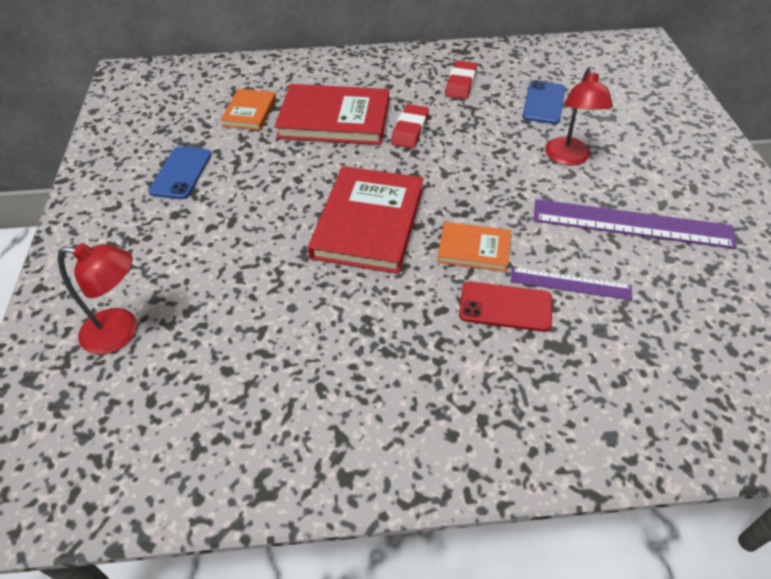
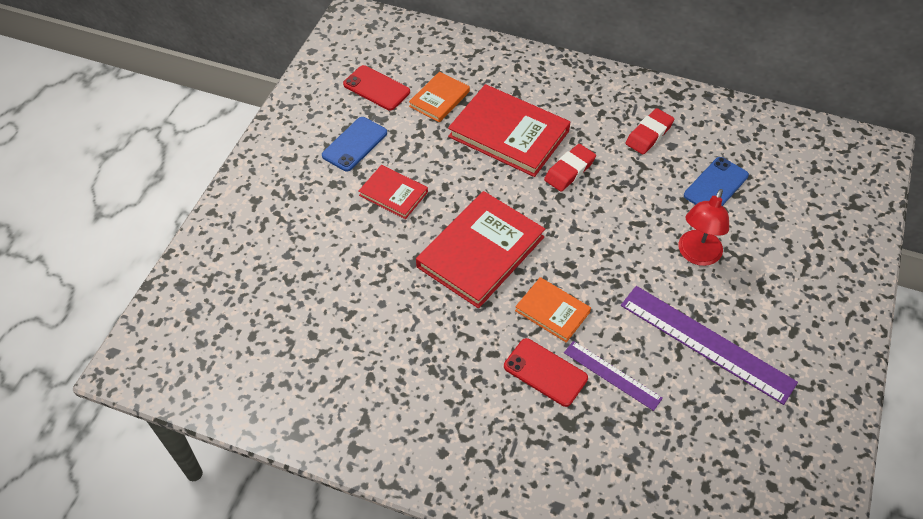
camera: 25 degrees right, 5 degrees up
red lamp [58,243,137,354] -> none
none -> red phone [343,65,410,110]
none -> red book [358,165,428,219]

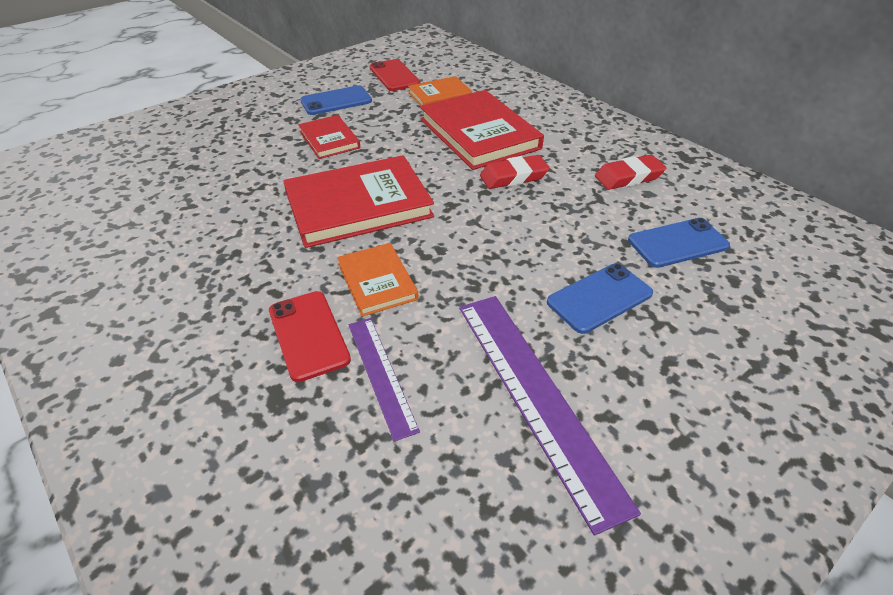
camera: 30 degrees right, 10 degrees down
red lamp [678,189,729,266] -> blue phone [547,263,653,334]

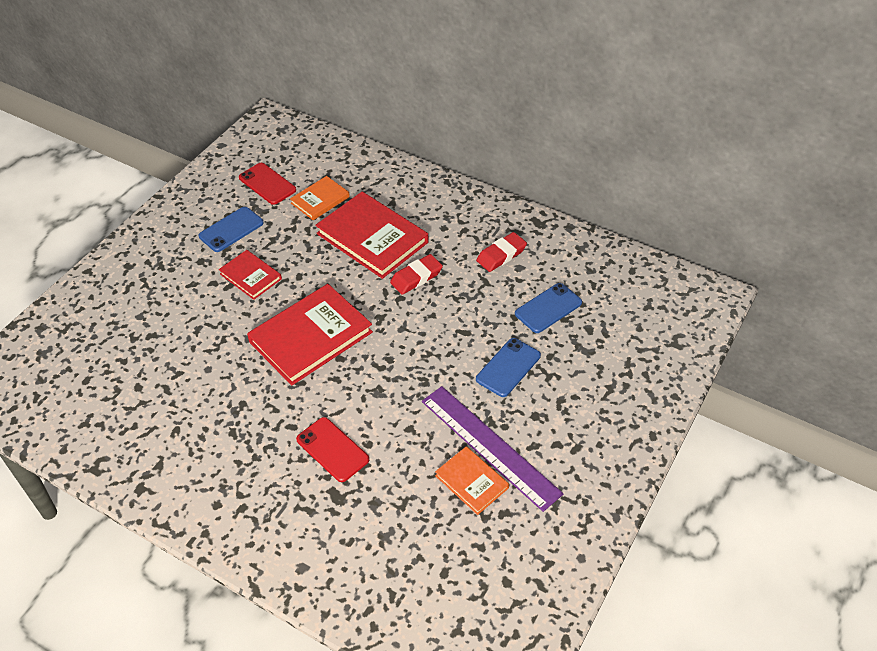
camera: 20 degrees left, 5 degrees up
orange book [337,243,419,317] -> orange book moved to [435,446,509,515]
purple ruler [348,318,420,442] -> none

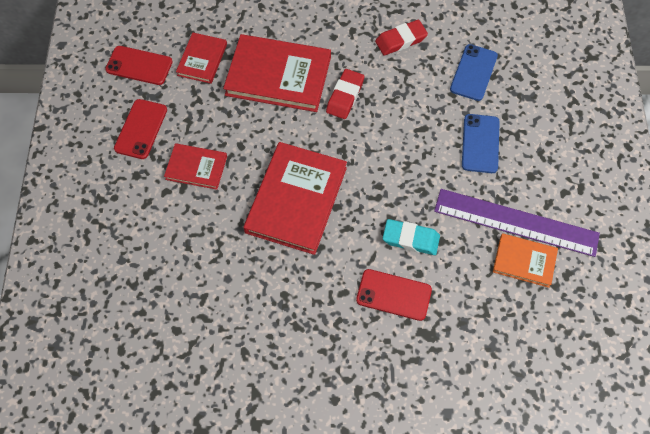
camera: 30 degrees left, 15 degrees up
blue phone [199,207,264,252] -> red phone [114,99,167,159]
orange book [290,176,350,220] -> red book [176,33,227,84]
red eraser [476,232,527,272] -> red eraser turned 45 degrees clockwise [375,20,428,56]
none -> turquoise eraser [383,219,440,255]

